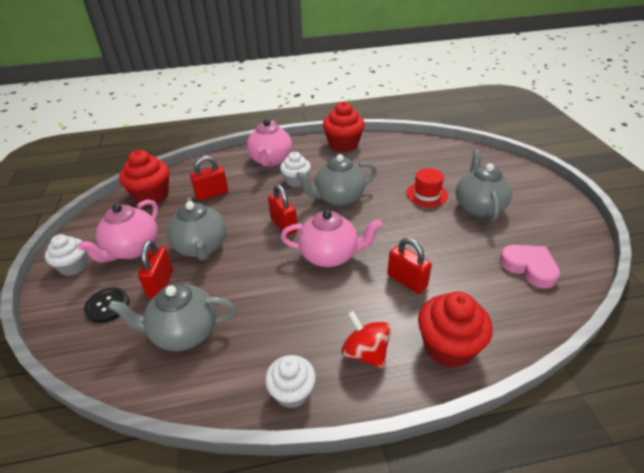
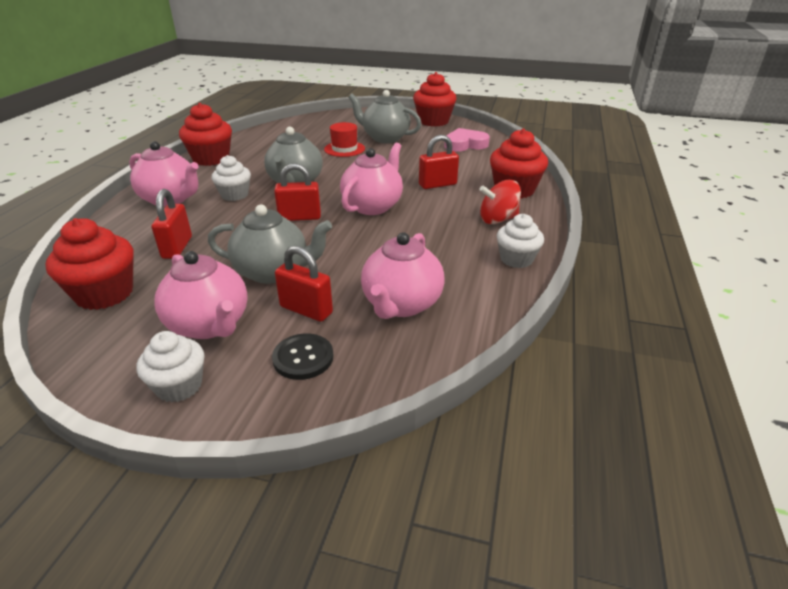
camera: 65 degrees left, 5 degrees down
grey teapot [108,284,236,351] -> pink teapot [361,232,445,319]
none -> red cupcake [413,72,457,127]

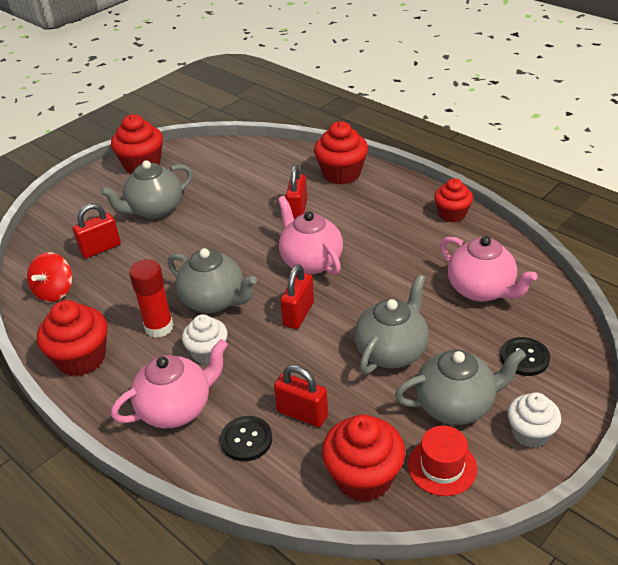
camera: 60 degrees left, 5 degrees up
pink teapot [154,251,248,339] -> grey teapot [395,349,526,425]
red padlock [275,246,333,322] -> red padlock moved to [73,203,121,258]
red hat [324,122,365,157] -> red hat moved to [408,426,477,496]
pink heart [444,128,490,152] -> none
red spinning top [479,180,521,224] -> red spinning top moved to [27,252,72,302]
white cupcake [496,214,544,268] -> red cupcake [434,178,473,222]
none -> red glue stick [129,259,173,338]
none -> black button [220,416,272,461]

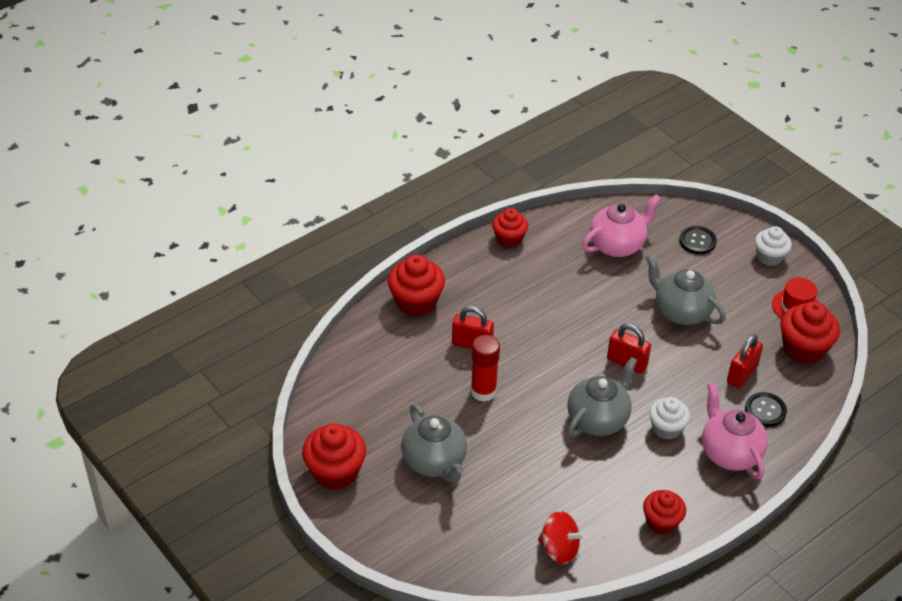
camera: 85 degrees left, 5 degrees up
red cupcake [37,300,108,376] -> red cupcake [643,490,686,534], size x0.66
red padlock [73,203,121,258] -> none
red glue stick [129,259,173,338] -> red glue stick moved to [471,335,500,402]
pink teapot [278,196,343,275] -> none
grey teapot [395,349,526,425] -> none

